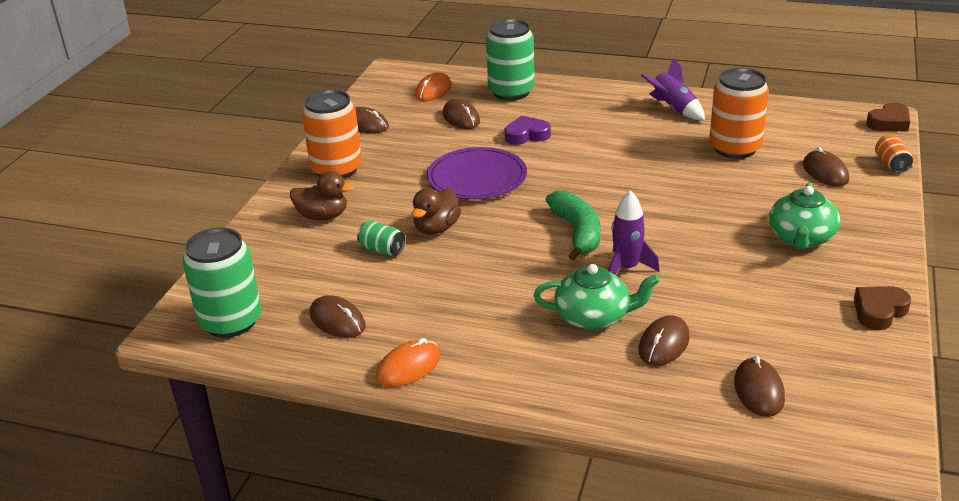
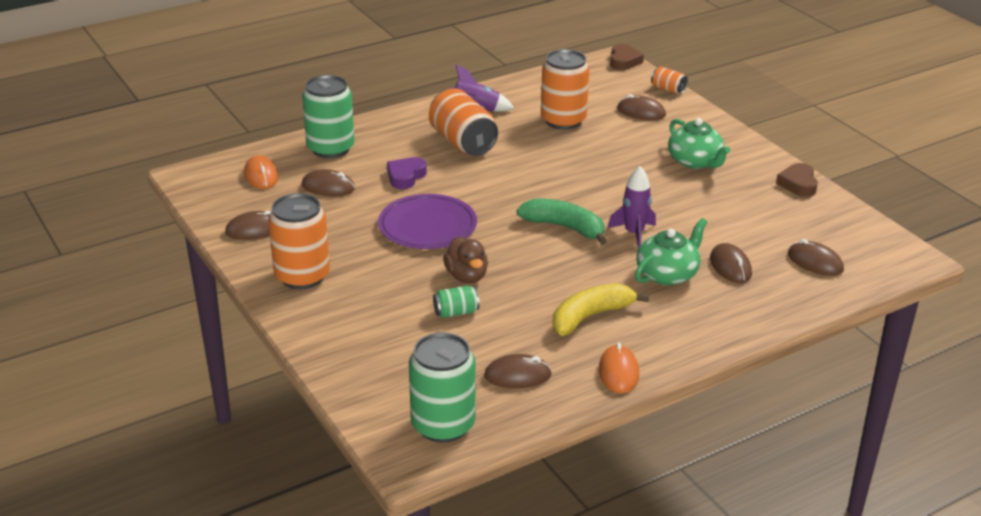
camera: 50 degrees left, 0 degrees up
brown duck [290,171,355,220] -> none
none -> orange can [429,88,498,156]
none -> yellow banana [553,283,649,336]

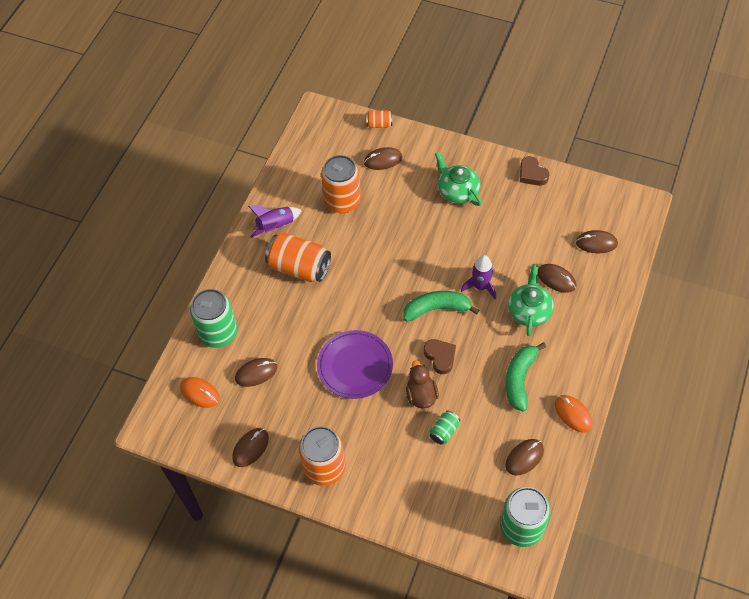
camera: 35 degrees left, 25 degrees up
purple heart [387,157,427,189] -> none
brown duck [443,236,488,283] -> brown duck turned 135 degrees counterclockwise [406,360,439,409]
yellow banana [553,283,649,336] -> green banana [505,342,546,412]
brown heart [610,44,644,70] -> brown heart moved to [424,339,456,374]
green teapot [668,118,730,169] -> green teapot turned 150 degrees counterclockwise [435,152,482,206]

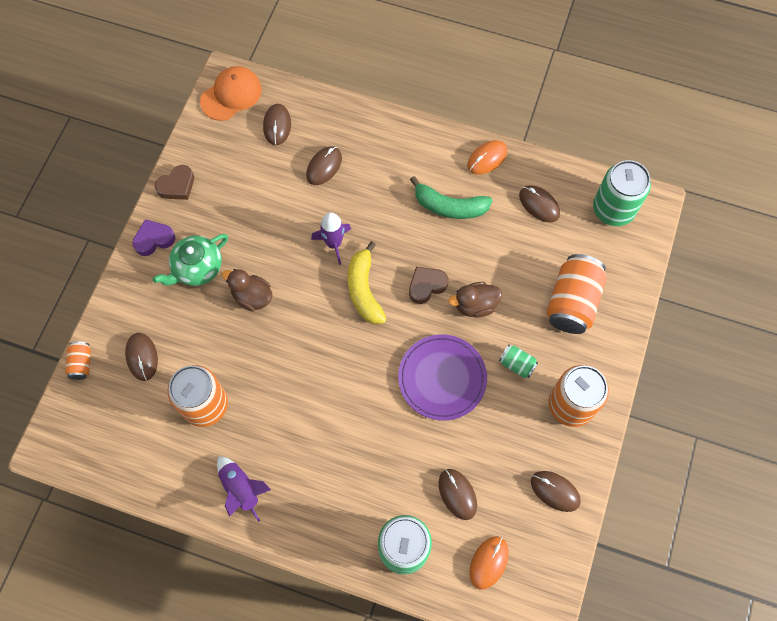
camera: 95 degrees left, 10 degrees up
orange can [265,232,331,282] -> orange can moved to [546,254,606,334]
green banana [403,291,480,322] -> yellow banana [348,241,386,324]
green can [430,410,460,445] -> green can moved to [499,345,538,378]
green teapot [508,264,554,336] -> none
none -> purple heart [132,219,175,256]
none -> orange cap [200,66,262,121]
none -> brown duck [222,269,273,311]

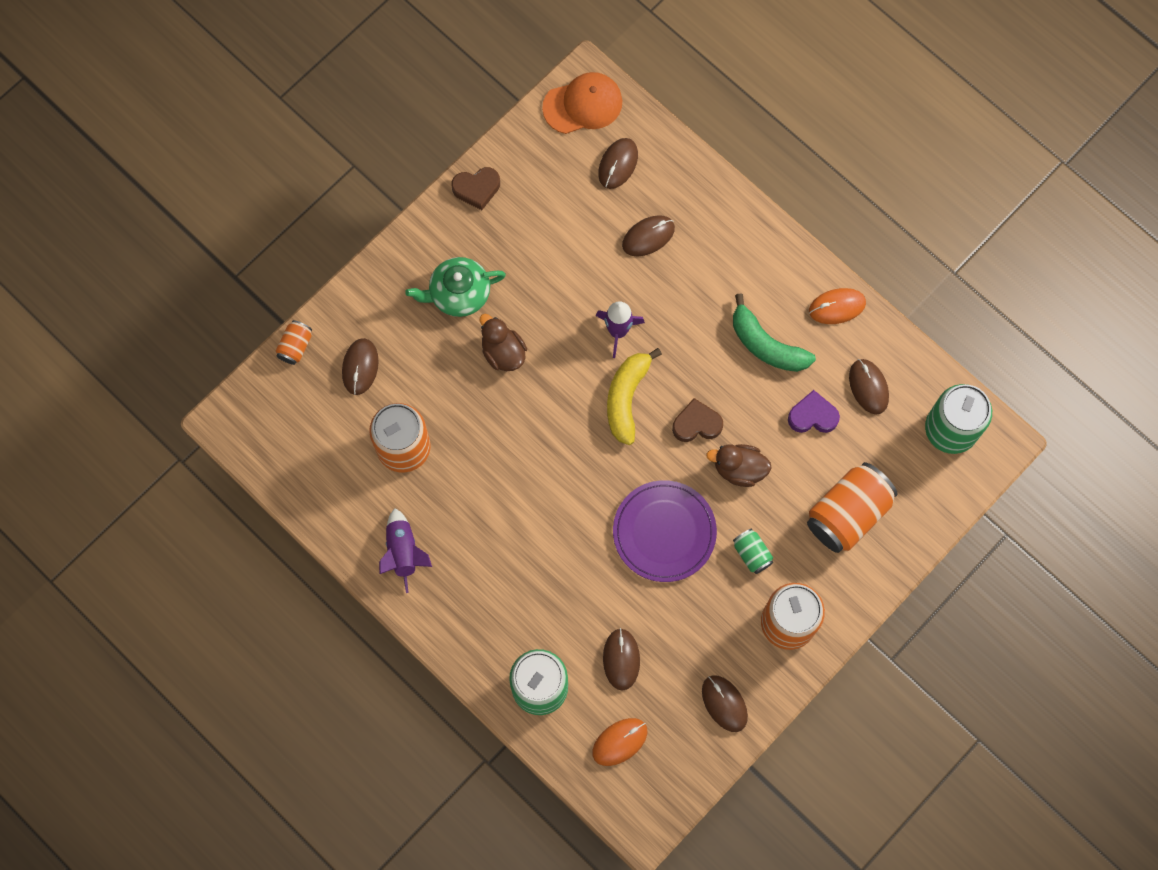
camera: 25 degrees right, 5 degrees up
purple heart [132,219,175,256] -> purple heart moved to [788,390,840,433]

